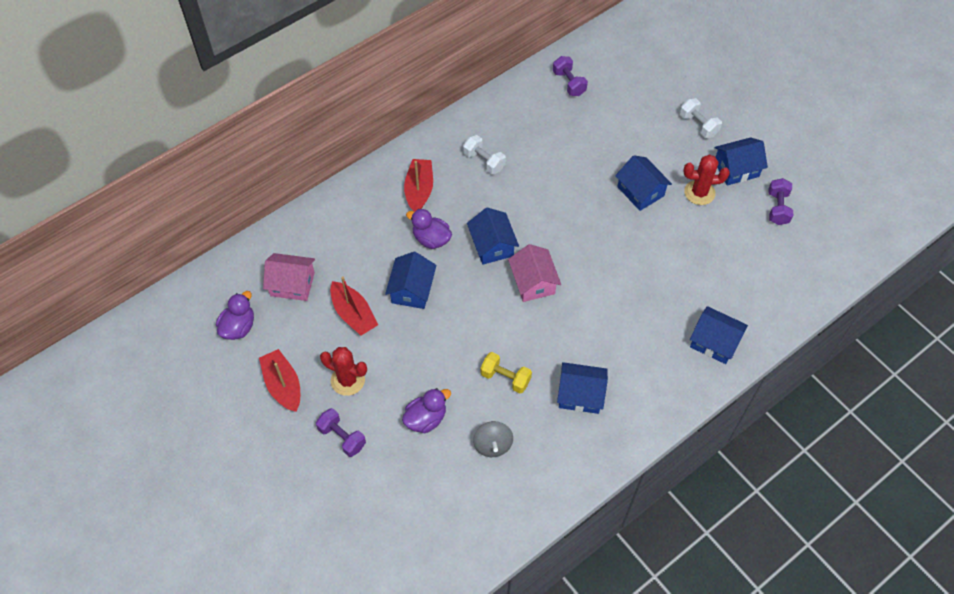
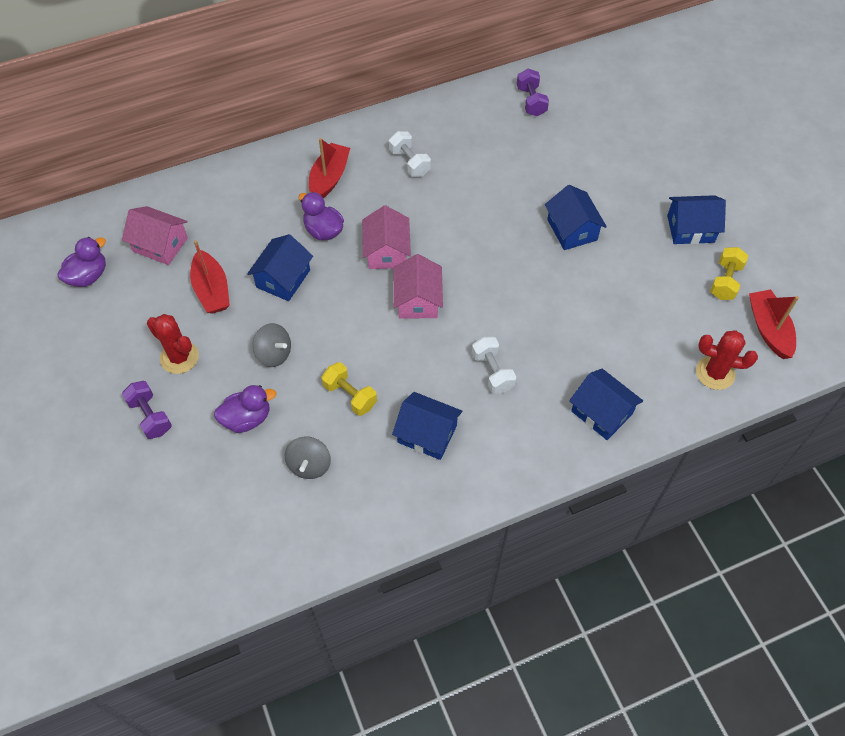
camera: 15 degrees right, 0 degrees up
red boat [259,349,300,412] -> red boat moved to [749,289,799,359]
blue house [467,207,519,265] -> pink house [362,205,411,269]
white dumbbell [680,98,722,138] -> white dumbbell moved to [472,337,516,394]
red cactus [683,155,730,205] -> red cactus moved to [696,330,758,390]
purple dumbbell [769,178,793,225] -> yellow dumbbell [710,247,749,300]
none -> grey spinning top [253,323,291,367]

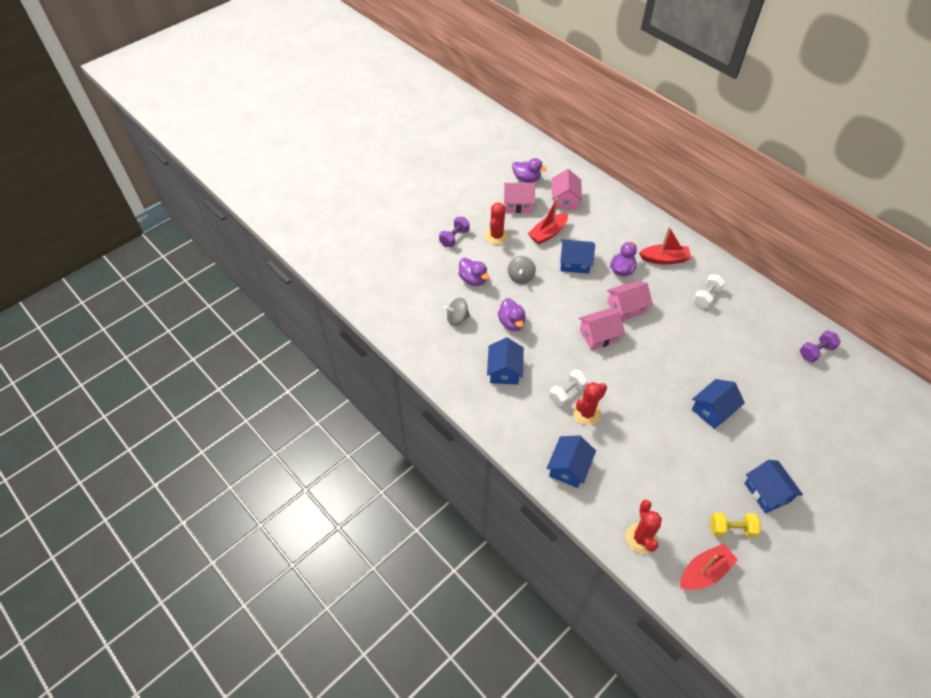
camera: 70 degrees right, 5 degrees down
yellow dumbbell [322,362,377,416] -> purple duck [498,298,526,331]
none -> pink house [504,183,535,213]
none -> red cactus [573,382,607,425]

